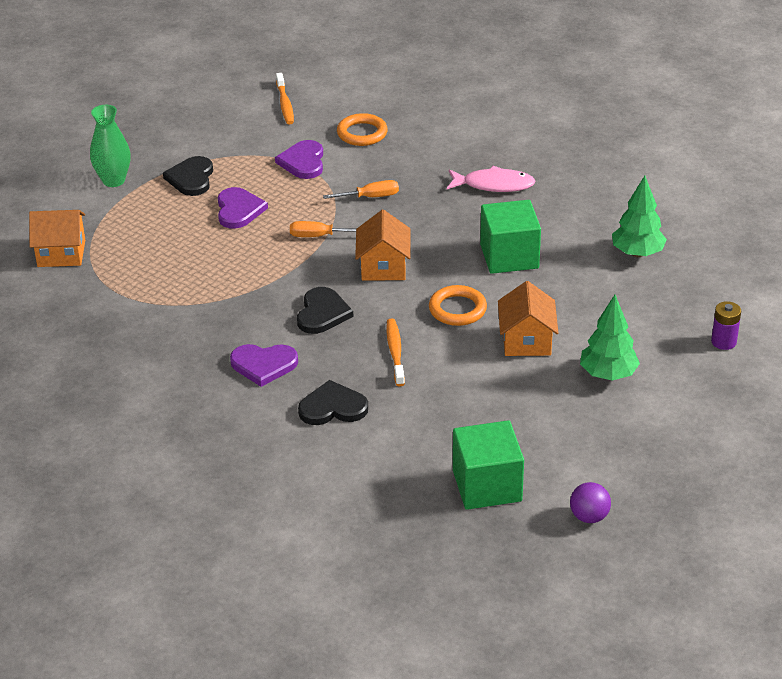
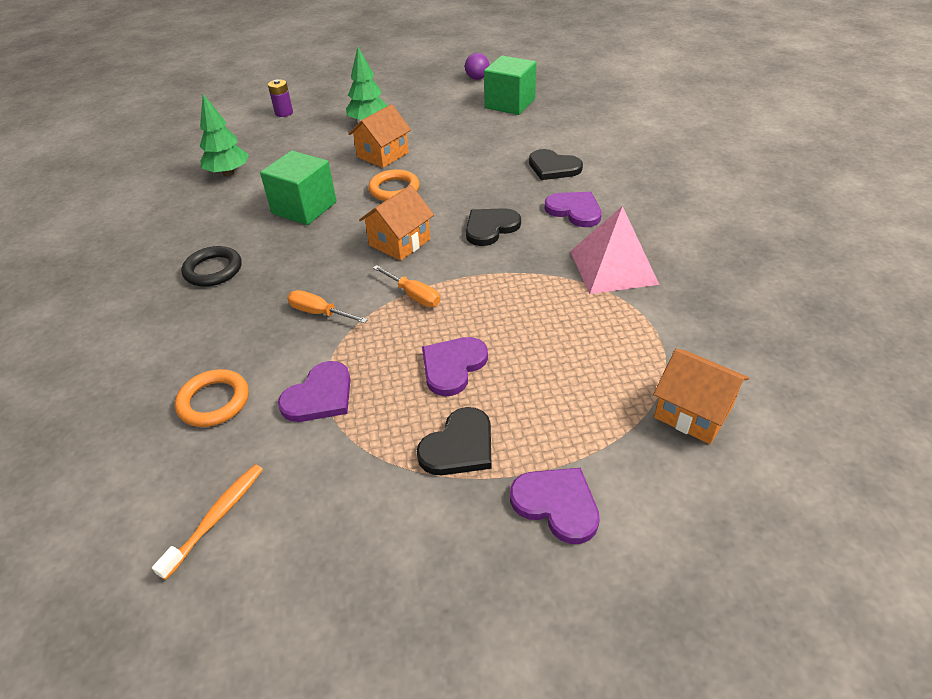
camera: 140 degrees left, 5 degrees up
green vase [90,105,131,187] -> purple heart [510,468,600,544]
orange toothbrush [386,319,405,386] -> none
pink fish [447,166,536,192] -> black ring [181,246,241,287]
none -> pink pyramid [570,206,659,294]

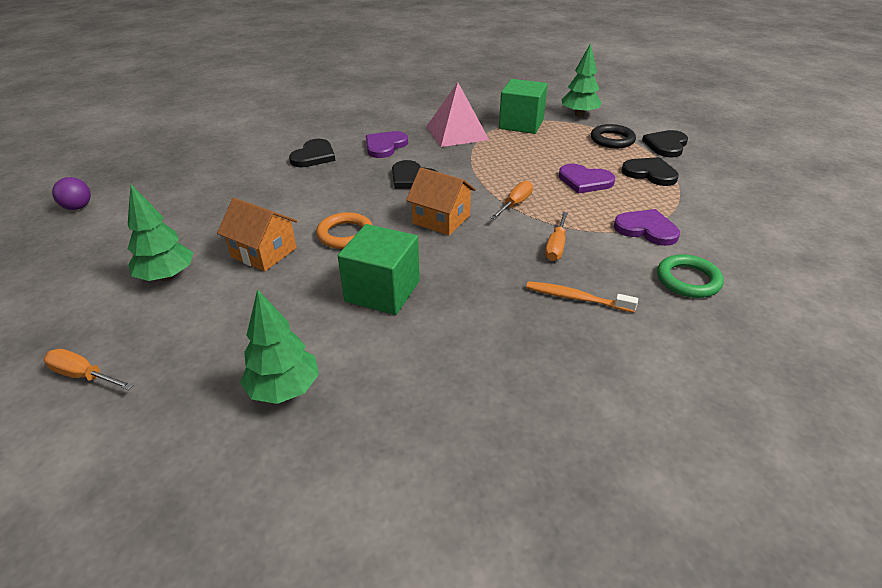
camera: 100 degrees left, 5 degrees down
orange toothbrush [152,464,263,580] -> orange toothbrush moved to [526,281,638,313]
orange ring [175,369,249,427] -> green ring [657,254,724,298]
black ring [181,246,241,287] -> black ring moved to [591,124,636,148]
purple battery [268,79,293,117] -> orange screwdriver [44,349,134,390]
green cube [484,56,536,115] -> green cube moved to [499,79,548,134]
purple heart [510,468,600,544] -> black heart [642,130,688,158]
orange house [653,349,749,444] -> green tree [561,43,602,117]

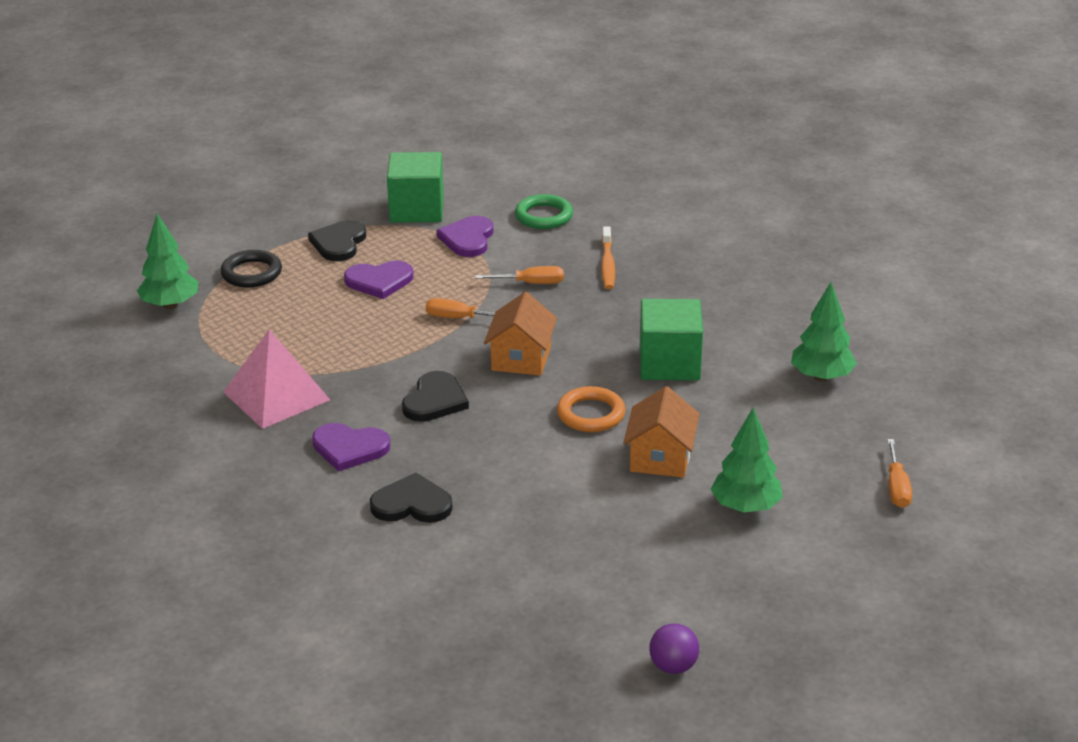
camera: 110 degrees left, 5 degrees down
green cube [499,79,548,134] -> green cube moved to [387,152,444,223]
purple heart [559,164,615,194] -> purple heart turned 75 degrees clockwise [344,260,414,299]
black heart [642,130,688,158] -> none

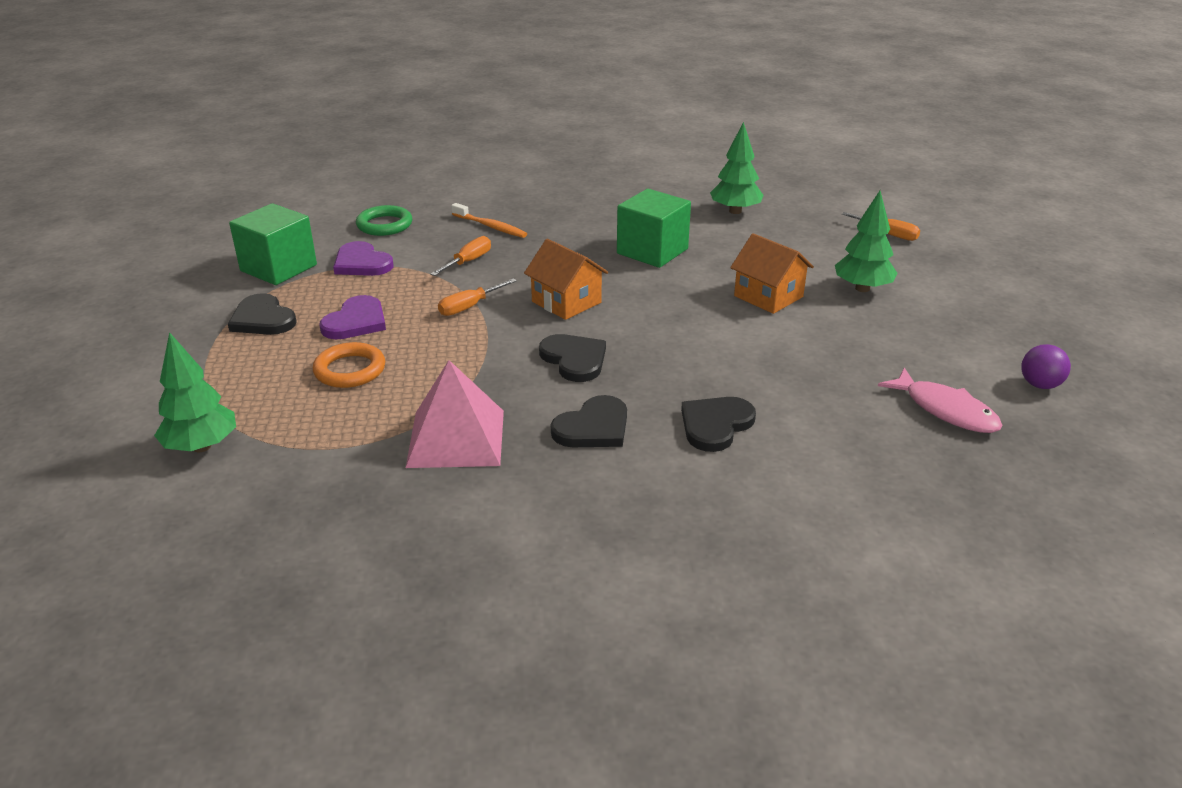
camera: 55 degrees left, 0 degrees up
black ring [220,250,282,288] -> none
purple heart [312,423,390,472] -> black heart [551,395,627,447]
orange ring [557,386,626,432] -> orange ring moved to [313,342,385,388]
none -> pink fish [878,368,1003,433]

